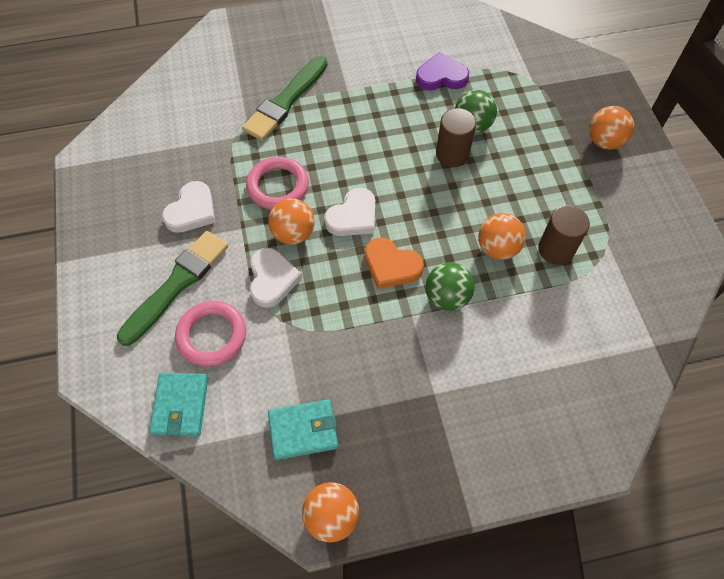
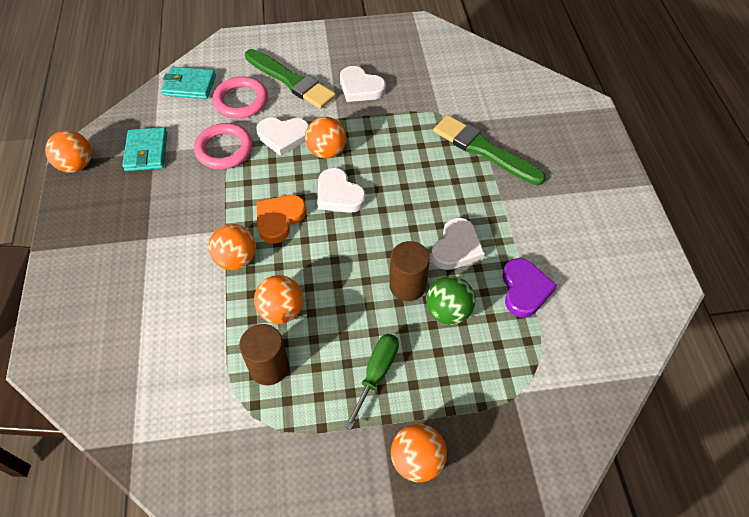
camera: 95 degrees right, 5 degrees down
pink ring [246,157,309,210] -> pink ring moved to [194,123,253,169]
green ball [426,263,475,311] -> orange ball [208,224,256,270]
none -> green screwdriver [345,334,399,430]
none -> white heart [431,217,485,270]

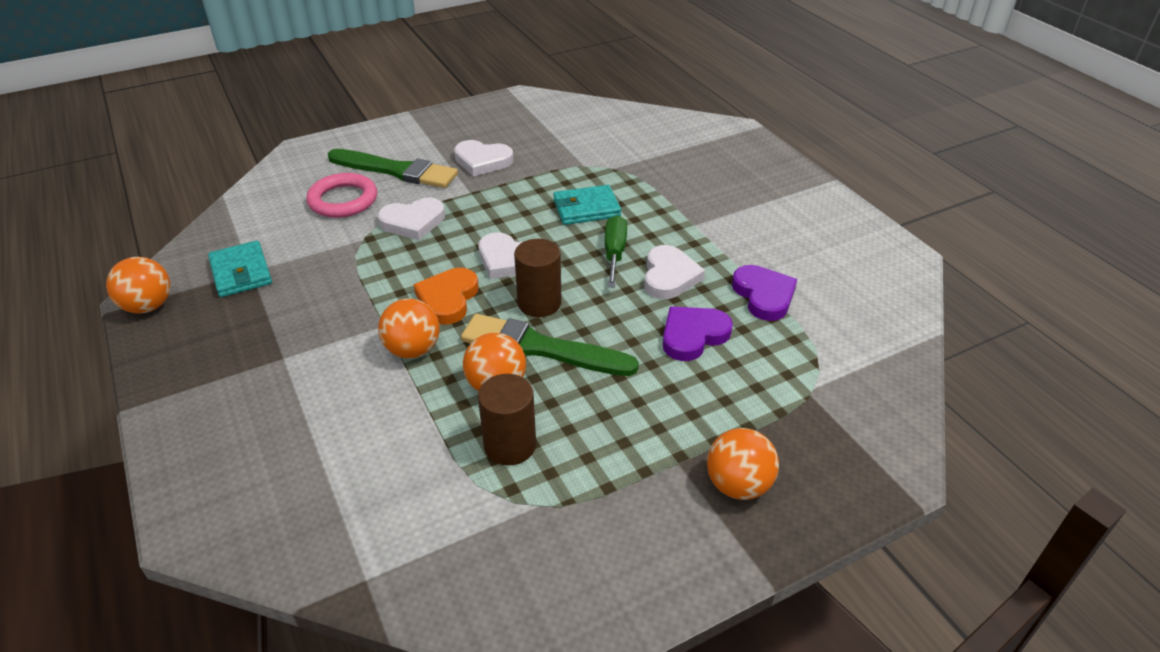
camera: 20 degrees left, 15 degrees down
turquoise wallet [161,66,216,99] -> turquoise wallet moved to [553,185,621,225]
pink ring [194,123,253,169] -> none
orange ball [305,117,346,159] -> none
green screwdriver [345,334,399,430] -> green screwdriver moved to [605,215,627,288]
brown cylinder [390,241,430,301] -> brown cylinder moved to [514,239,562,317]
green ball [426,276,476,325] -> purple heart [663,307,733,361]
green brush [433,115,546,185] -> green brush moved to [461,314,639,376]

